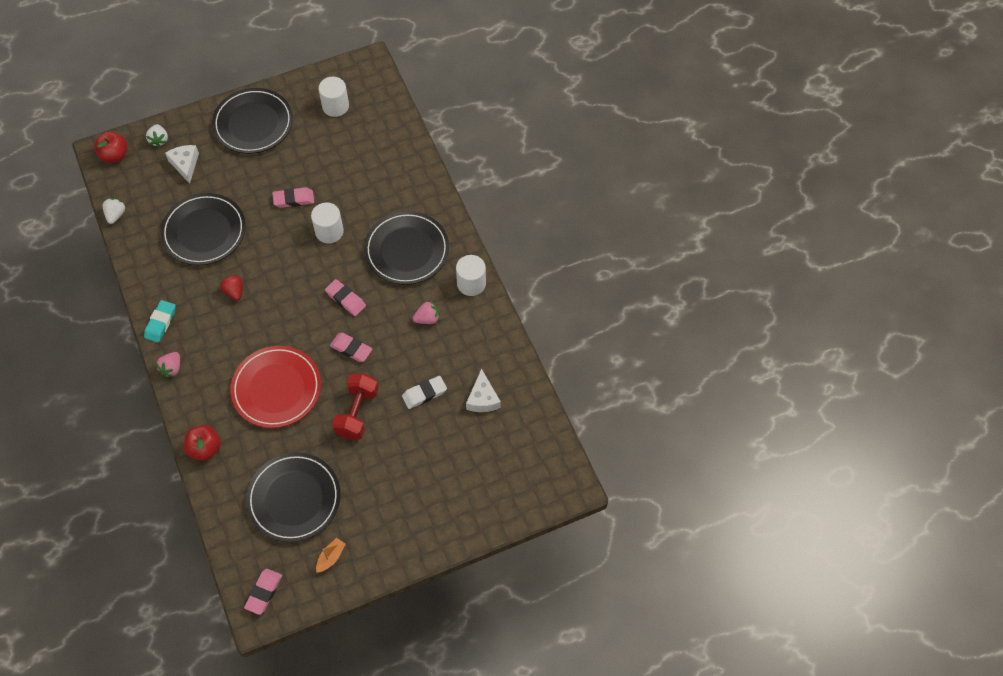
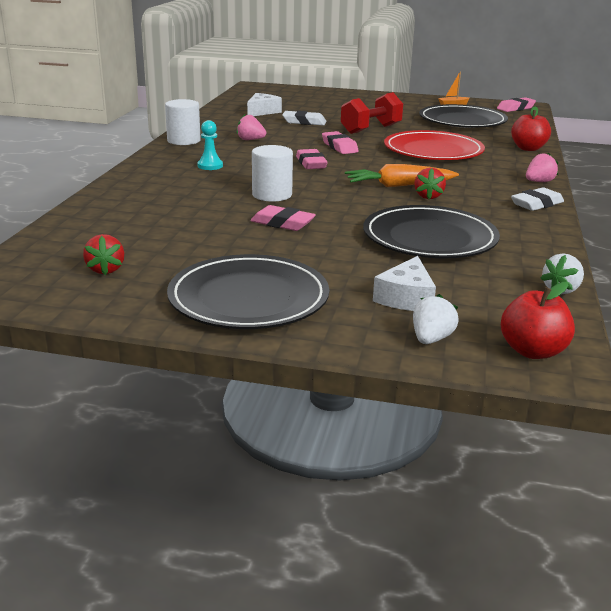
camera: 145 degrees left, 35 degrees down
turquoise eraser [144,300,176,343] -> white eraser [511,187,564,211]
white cylinder [318,77,349,117] -> red strawberry [83,234,124,275]
black plate [364,211,449,285] -> turquoise pawn [197,120,223,170]
none -> orange carrot [345,164,459,187]

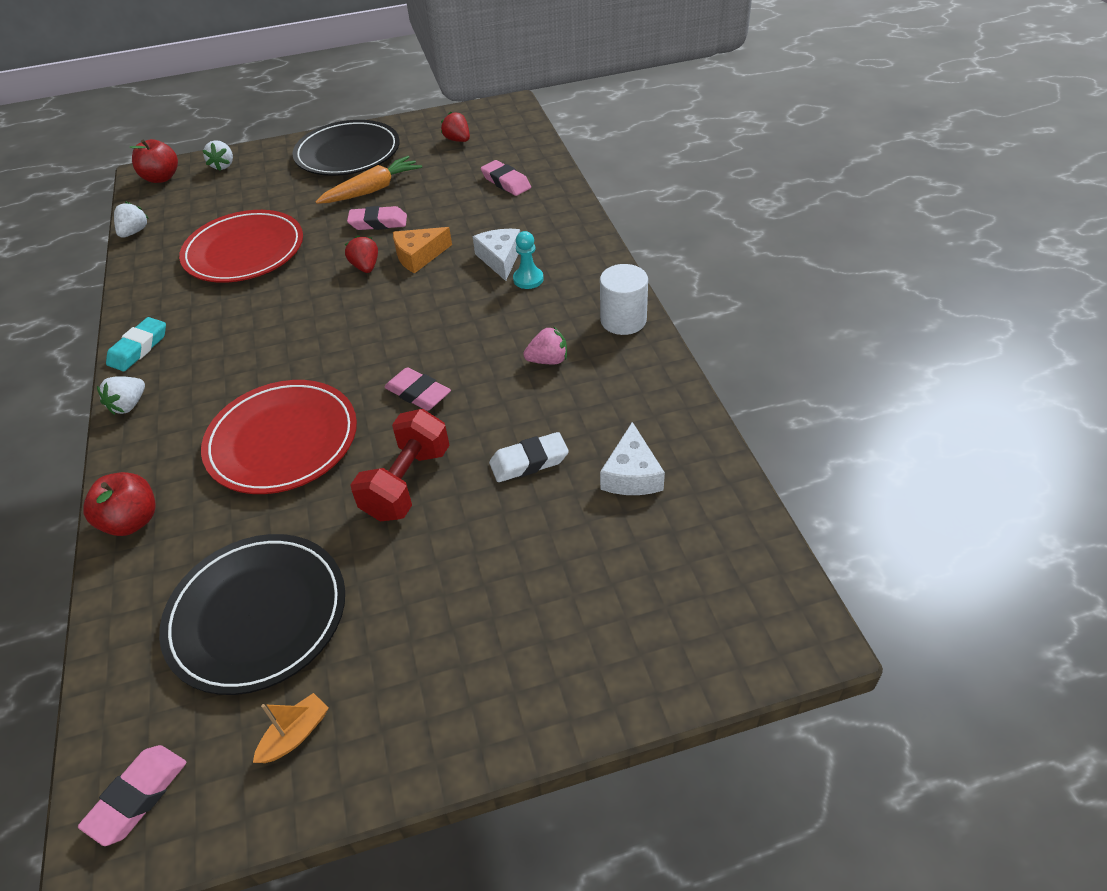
camera: 155 degrees right, 20 degrees up
white cylinder [252,145,293,202] -> orange cheese [393,227,452,273]
pink eraser [296,149,328,169] -> pink eraser moved to [481,160,531,196]
orange carrot [345,164,459,187] -> orange carrot moved to [315,156,422,204]
black plate [363,205,500,258] -> red plate [179,210,303,283]
white cheese [373,256,436,311] -> white cheese moved to [473,229,520,281]
red strawberry [414,168,446,199] -> red strawberry moved to [344,235,378,273]
white eraser [511,187,564,211] -> turquoise eraser [106,317,166,371]
pink strawberry [526,152,558,182] -> white strawberry [97,376,145,415]

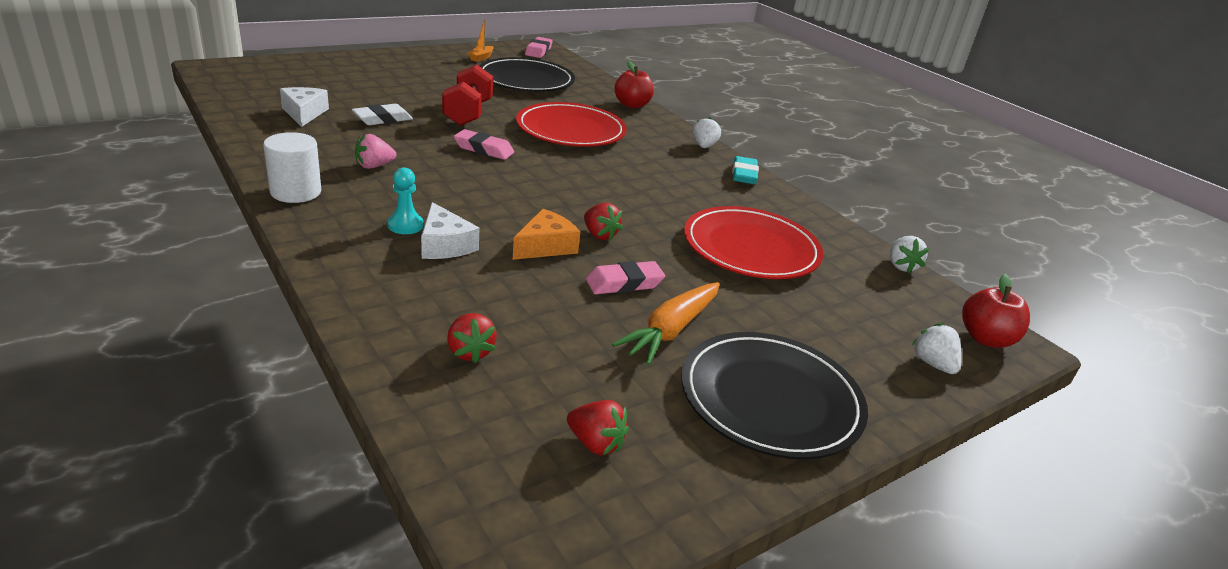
camera: 155 degrees right, 15 degrees down
pink eraser [481,160,531,196] -> red strawberry [447,313,497,363]

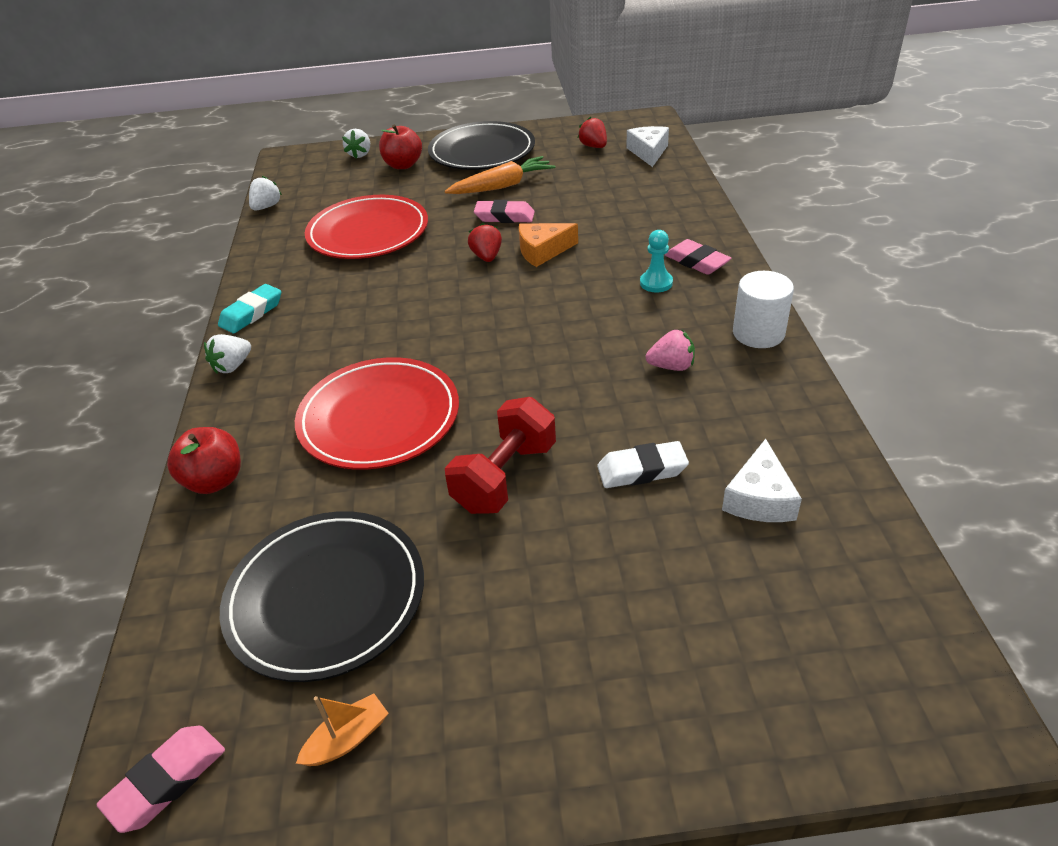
camera: 145 degrees left, 10 degrees up
white cheese [421,202,479,259] -> white cheese moved to [626,126,669,167]
red strawberry [447,313,497,363] -> none
pink eraser [454,129,514,160] -> pink eraser moved to [665,239,731,275]
red apple [962,274,1030,348] -> red apple moved to [379,124,422,169]

